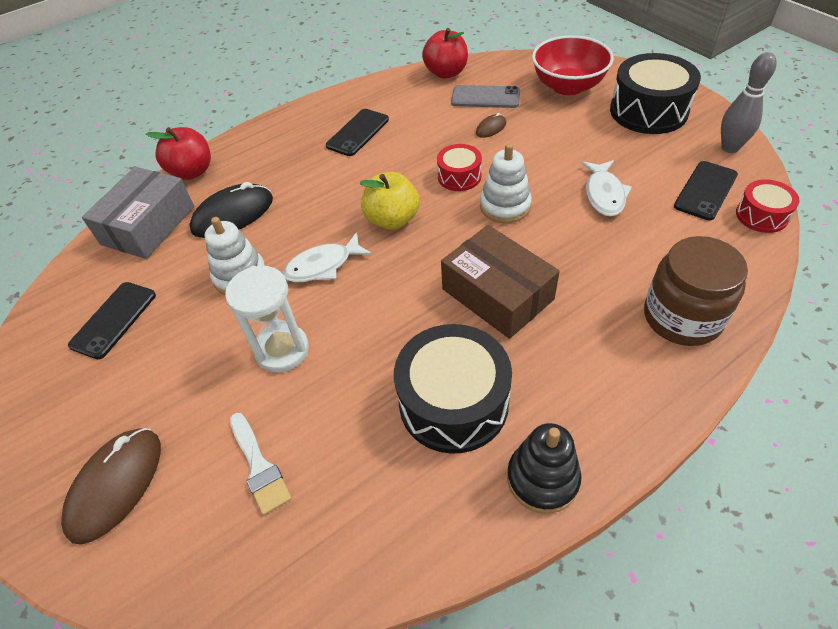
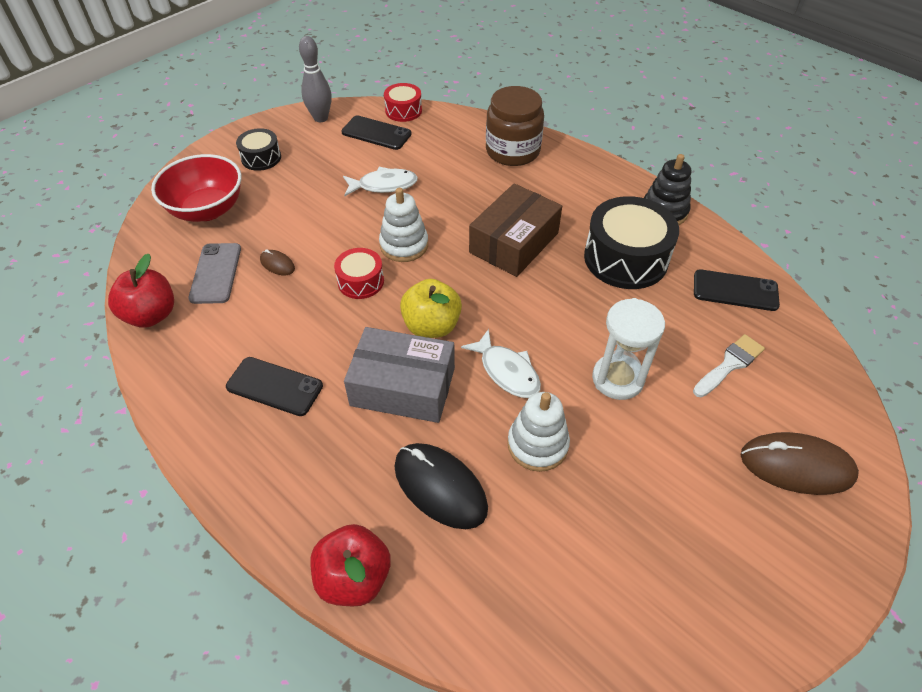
camera: 105 degrees left, 0 degrees up
black phone [68,282,156,359] -> black phone moved to [694,269,780,311]
grey box [82,167,194,259] -> grey box moved to [344,327,455,423]
black drum [610,53,701,134] -> black drum [236,128,281,171], size x0.54

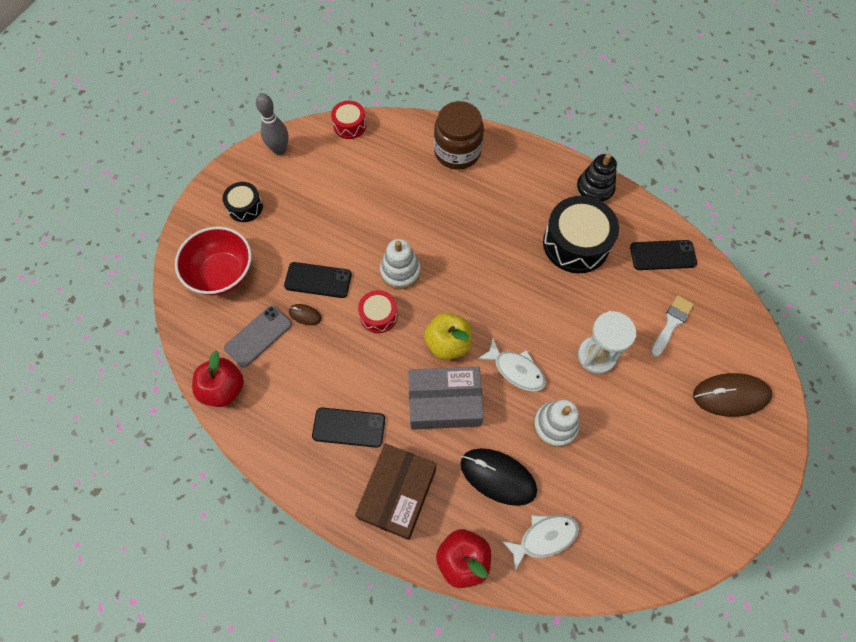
camera: 15 degrees left, 15 degrees up
grey phone [188,243,241,304] -> grey phone turned 60 degrees clockwise [224,305,292,368]
black phone [341,115,412,150] -> black phone moved to [284,262,352,298]
white fish [343,167,418,196] -> white fish moved to [501,515,579,571]
brown box [469,183,562,277] -> brown box moved to [355,444,436,540]

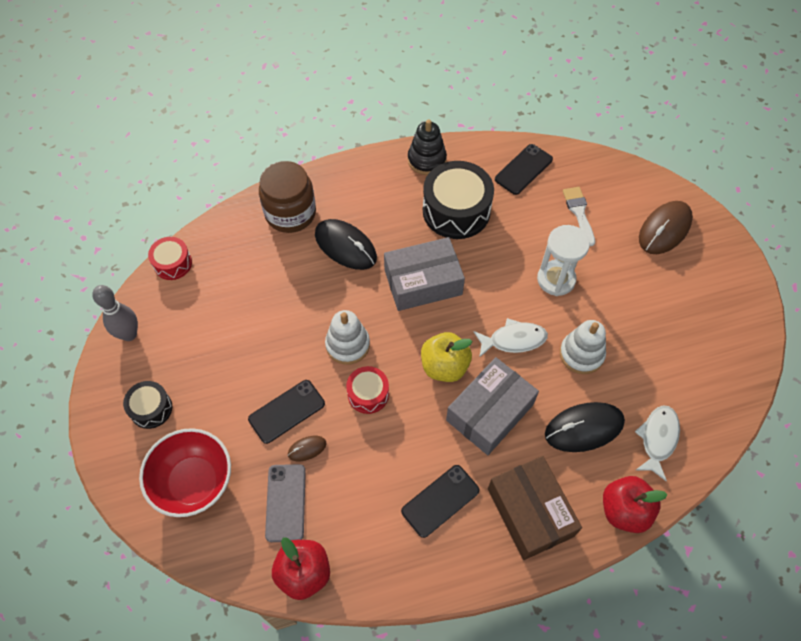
camera: 45 degrees left, 5 degrees down
none -> black mouse [315,219,377,270]
none -> grey box [384,237,465,311]

